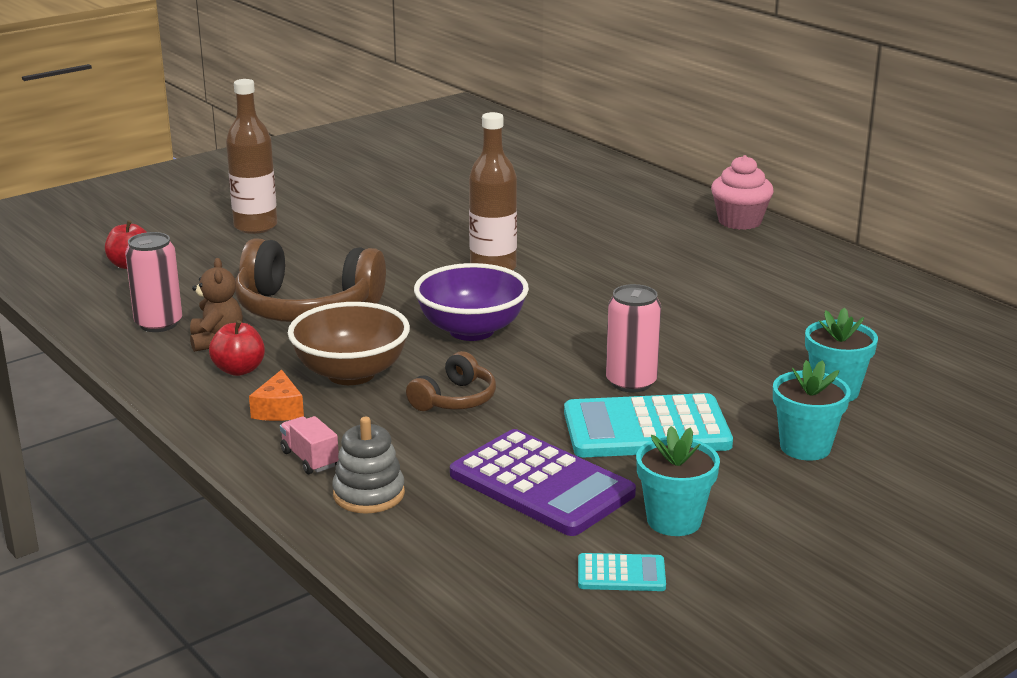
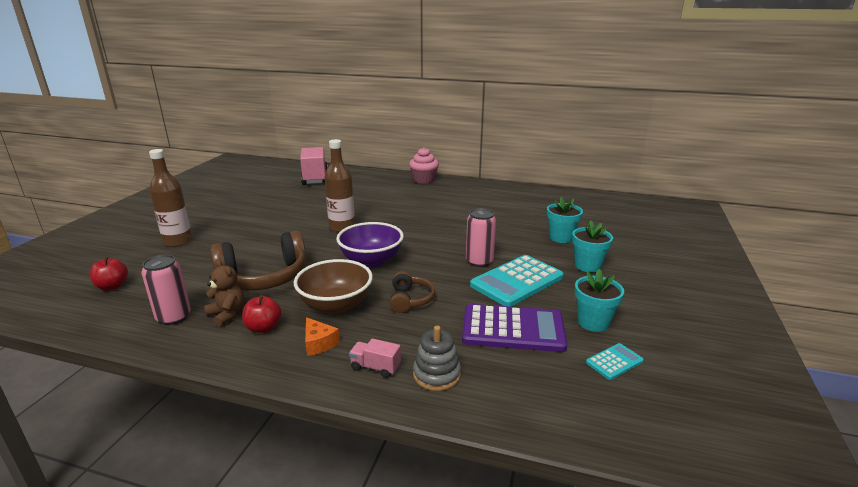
camera: 35 degrees left, 0 degrees up
none -> pink truck [300,147,328,185]

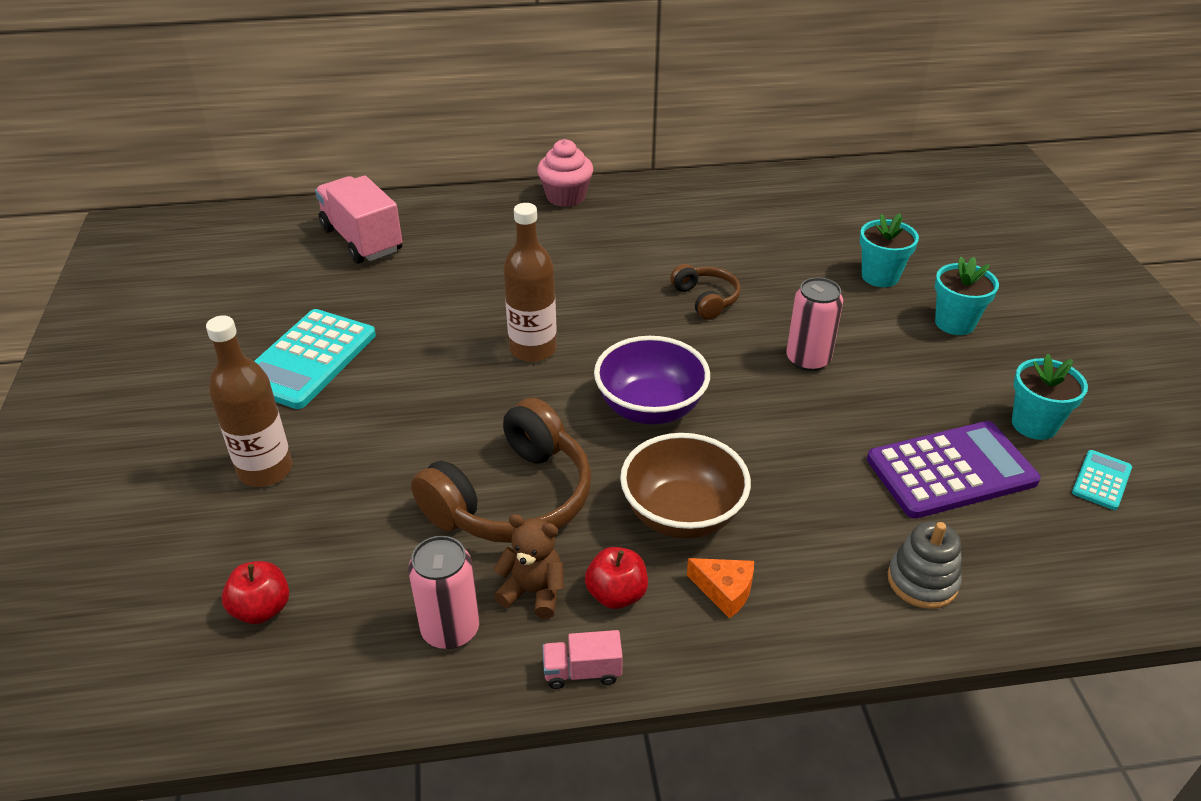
camera: 25 degrees left, 15 degrees up
pink truck [349,338,401,378] -> pink truck moved to [542,630,623,689]
brown headphones [390,271,436,313] -> brown headphones moved to [670,264,741,320]
turquoise calculator [470,255,563,307] -> turquoise calculator moved to [255,309,376,409]

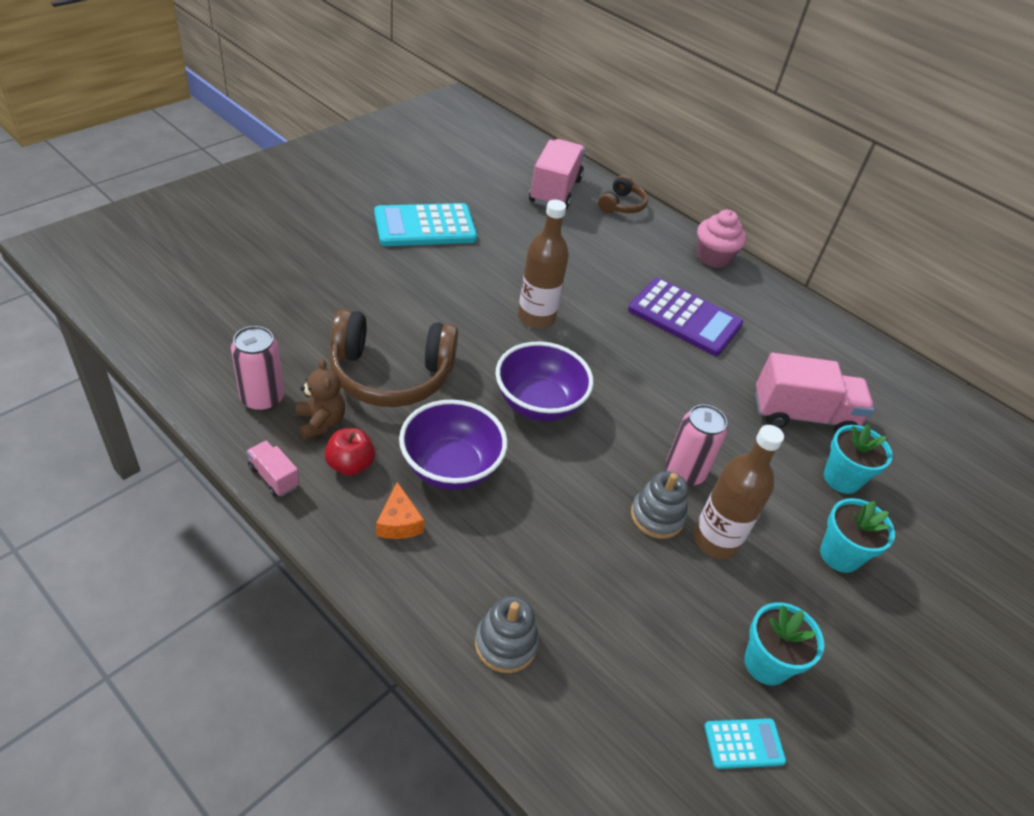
camera: 45 degrees right, 5 degrees up
brown bottle [206,315,292,487] -> brown bottle moved to [693,425,784,559]
red apple [222,561,289,624] -> none
brown bowl [620,433,751,539] -> purple bowl [399,399,508,490]
brown headphones [670,264,741,320] -> brown headphones moved to [598,175,648,213]
purple calculator [867,421,1041,519] -> purple calculator moved to [628,278,743,356]
none -> grey stacking toy [631,471,688,539]
none -> pink truck [755,353,874,433]

